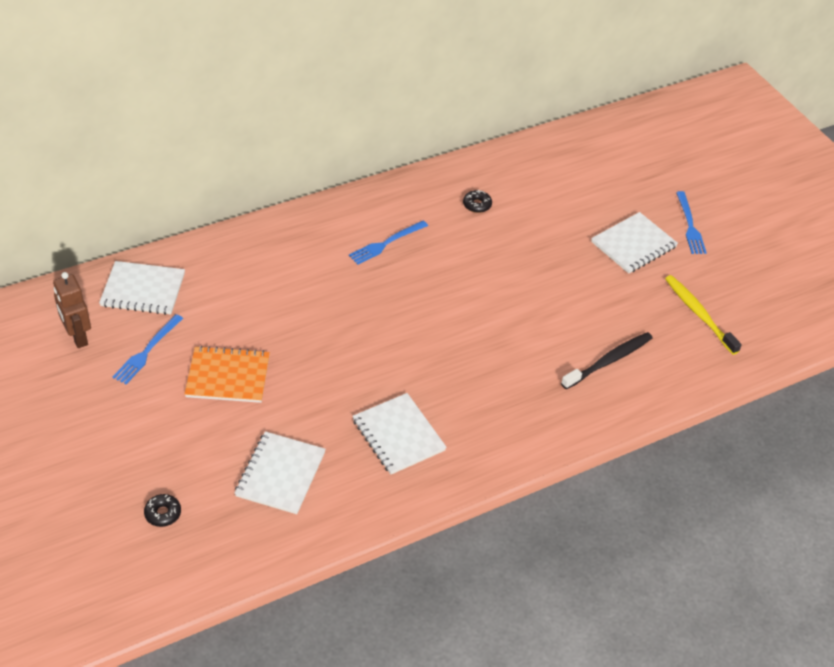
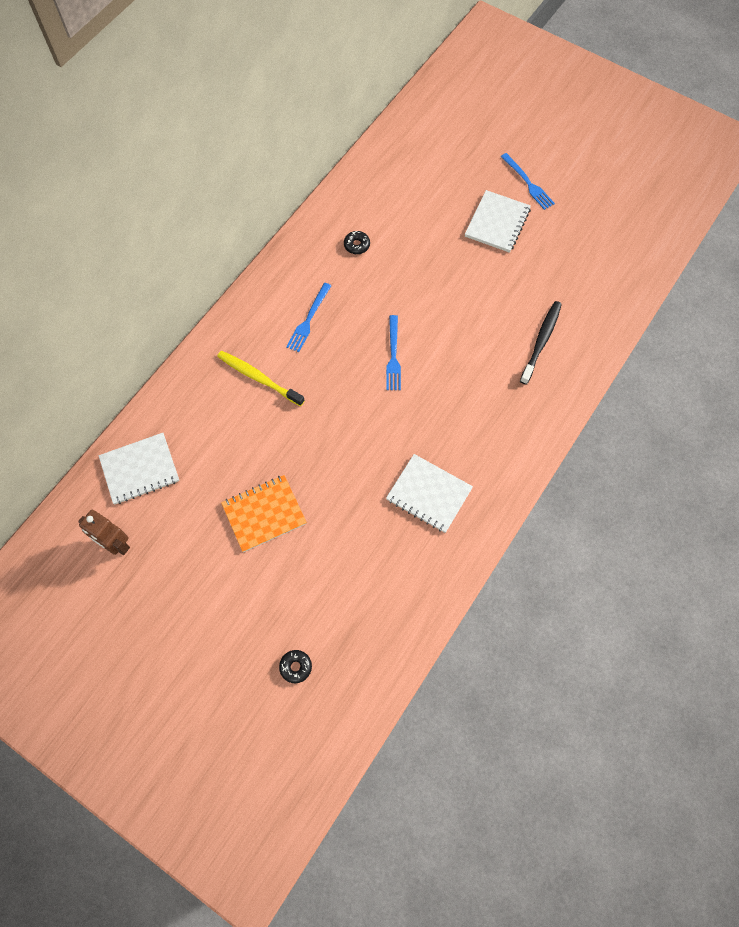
camera: 25 degrees left, 20 degrees up
blue fork [112,314,183,384] -> blue fork moved to [386,315,401,390]
white notebook [235,431,326,514] -> none
yellow toothbrush [665,275,742,355] -> yellow toothbrush moved to [217,351,305,406]

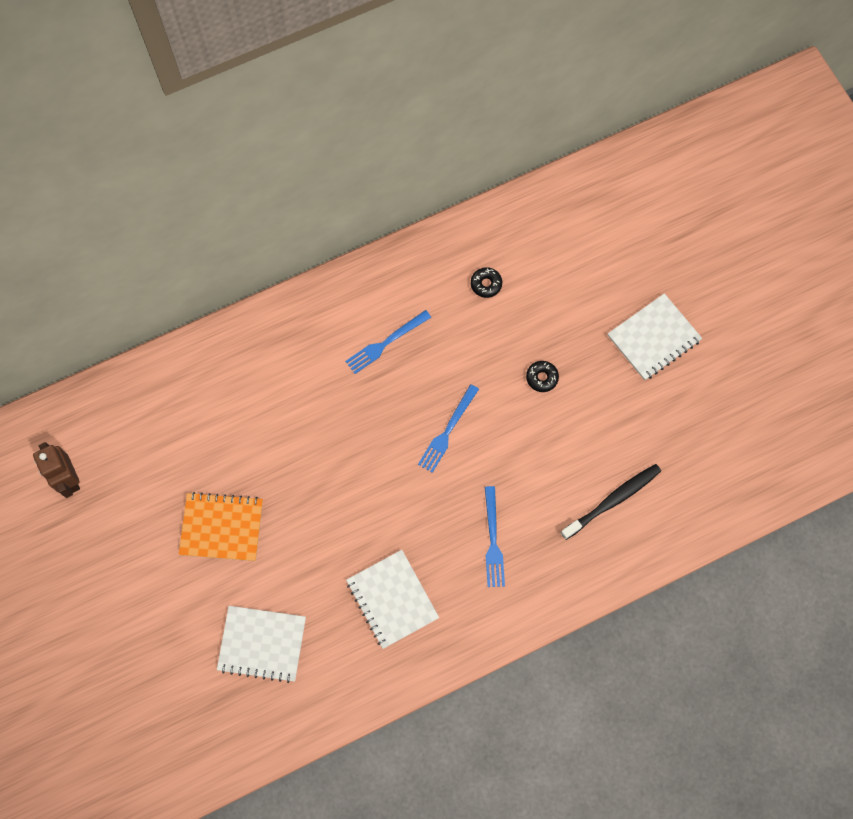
camera: 30 degrees right, 5 degrees up
white notebook [99,433,179,504] -> white notebook moved to [217,606,306,683]
yellow toothbrush [217,351,305,406] -> none
black donut [279,650,312,683] -> black donut moved to [526,361,559,392]
blue fork [501,153,555,210] -> blue fork moved to [485,486,505,587]

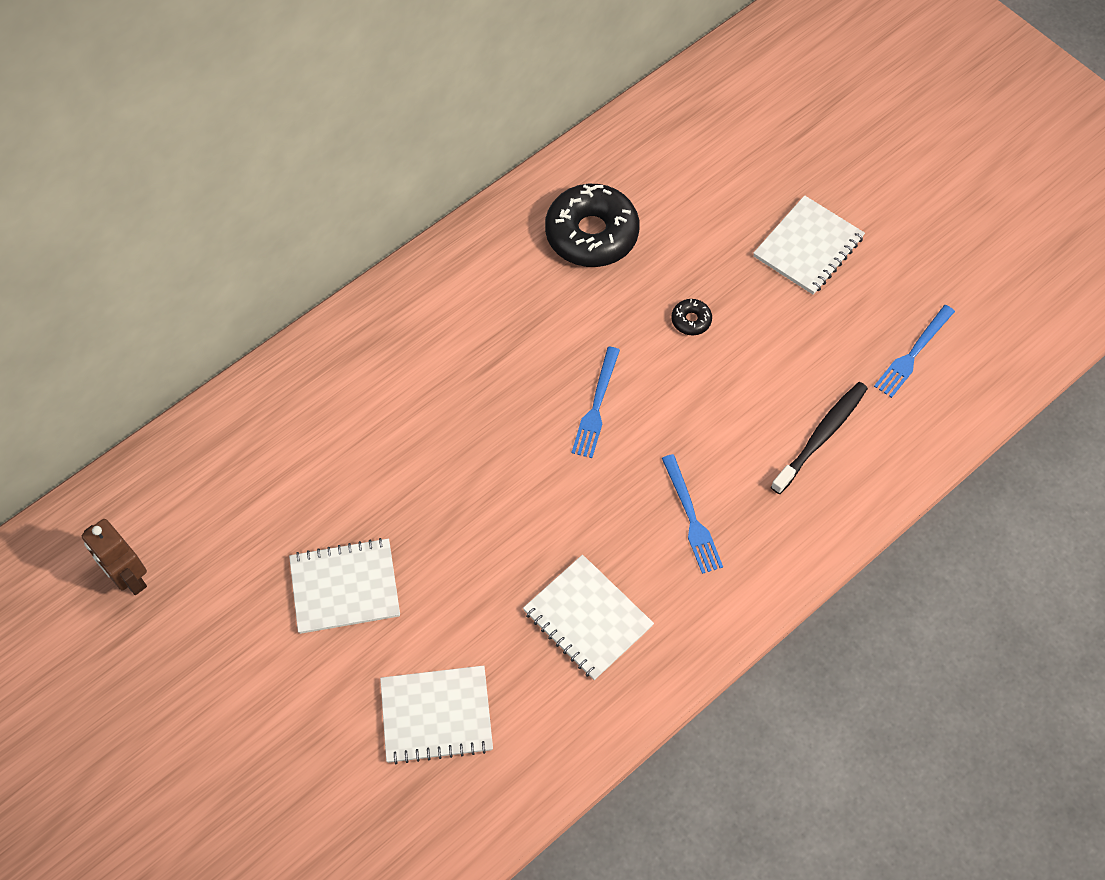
camera: 15 degrees left, 10 degrees down
orange notebook [179,492,263,561] -> white notebook [289,538,400,634]
blue fork [345,310,431,374] -> blue fork moved to [874,305,955,398]
black donut [471,267,502,298] -> black donut [545,184,639,267], size x2.39

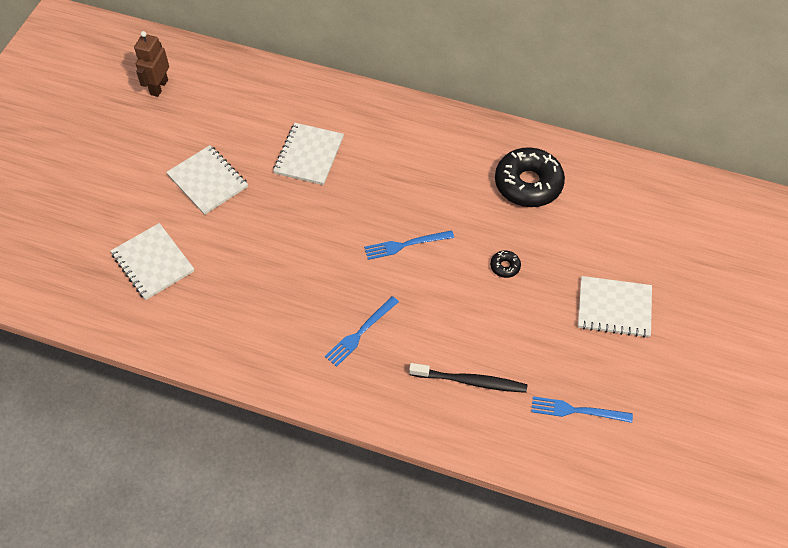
camera: 60 degrees right, 5 degrees down
white notebook [523,555,654,680] -> white notebook moved to [273,123,344,185]

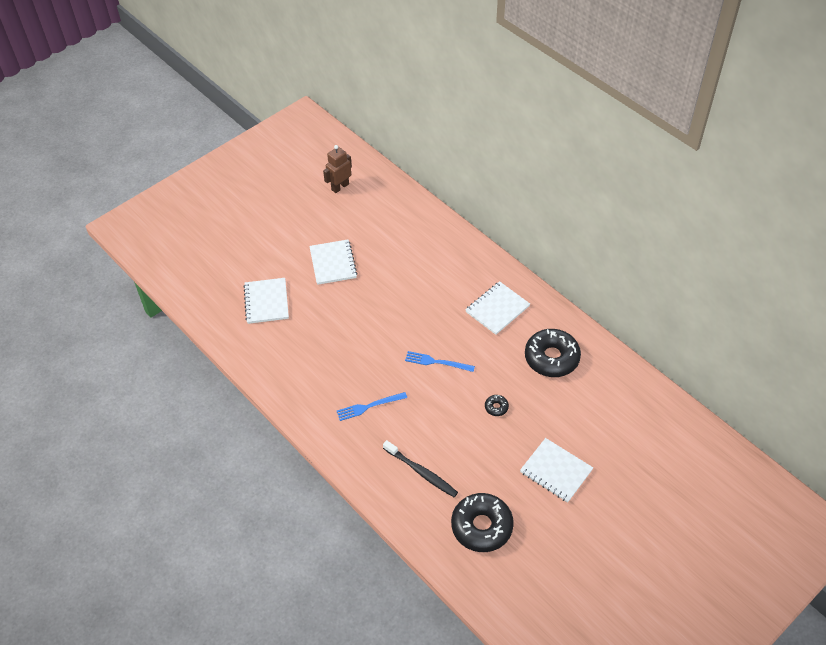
camera: 30 degrees right, 5 degrees down
white notebook [273,123,344,185] -> white notebook moved to [465,281,530,335]
blue fork [531,396,633,423] -> black donut [451,493,514,552]

